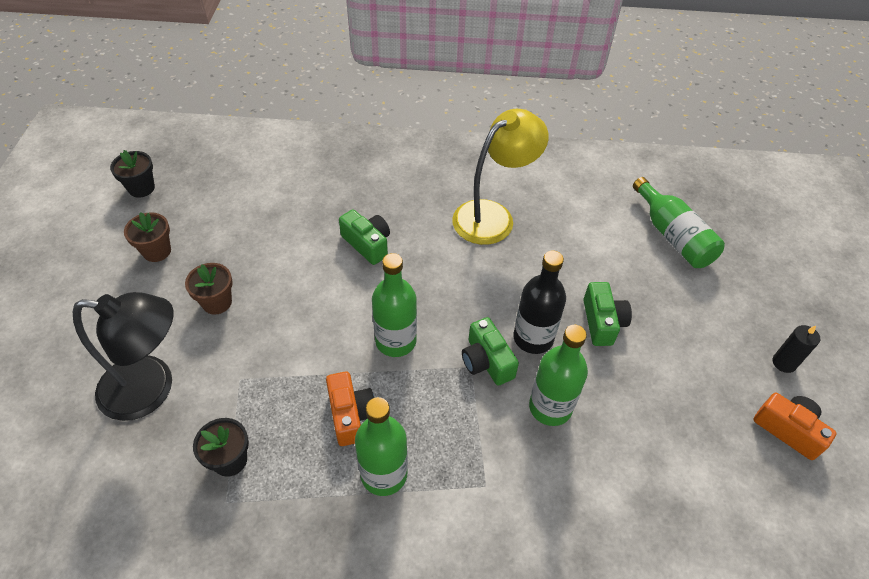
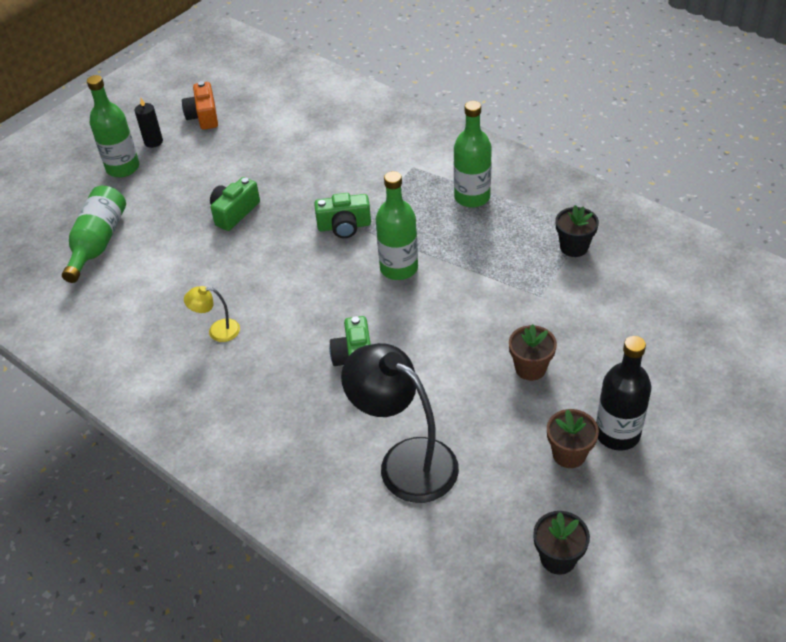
camera: 140 degrees left, 5 degrees down
black lamp [73,292,174,421] -> black lamp moved to [341,343,459,503]
orange camera [326,371,375,446] -> none
yellow lamp [452,109,549,245] -> yellow lamp [184,286,240,342], size x0.46
green camera [462,317,519,386] -> green camera turned 75 degrees clockwise [314,193,371,238]
black bottle [513,251,566,354] -> black bottle moved to [596,336,651,451]
green bottle [529,325,588,426] -> green bottle moved to [87,75,139,177]

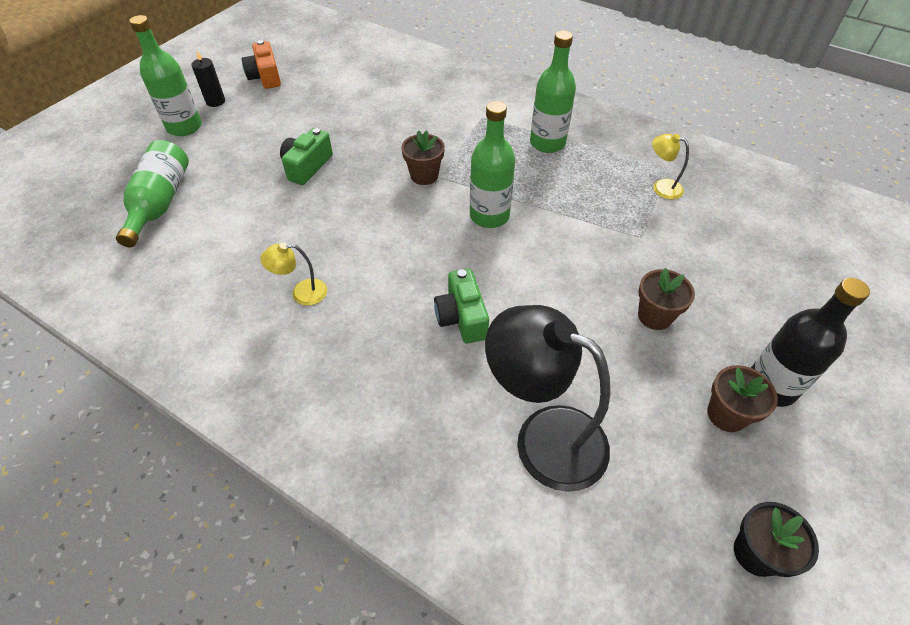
camera: 10 degrees left, 5 degrees up
green camera [314,193,371,238] -> brown flower pot [401,130,445,185]
black flower pot [556,205,599,257] -> yellow lamp [652,134,689,199]

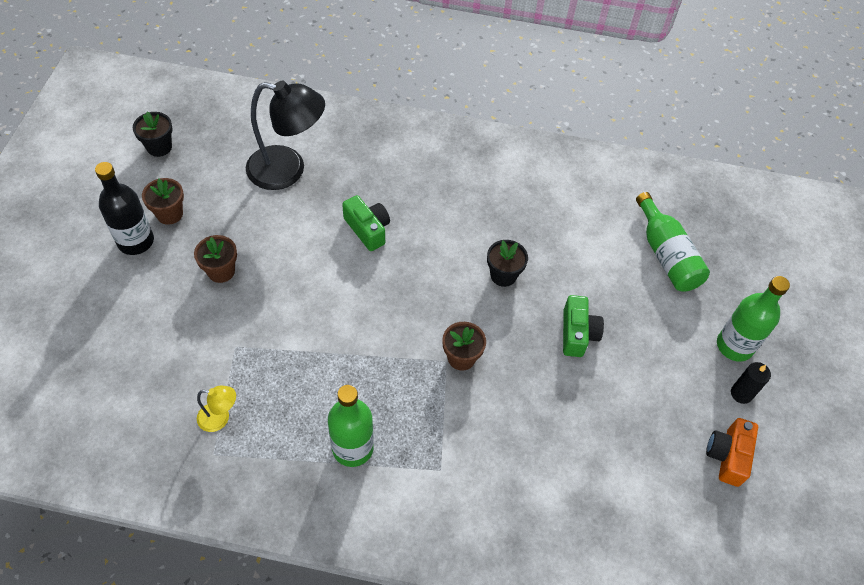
camera: 155 degrees right, 5 degrees up
orange camera [242,40,281,89] -> orange camera turned 120 degrees counterclockwise [706,418,758,487]
yellow lamp [260,243,327,306] -> none
green bottle [470,101,515,228] -> none
none -> black flower pot [487,240,528,287]

